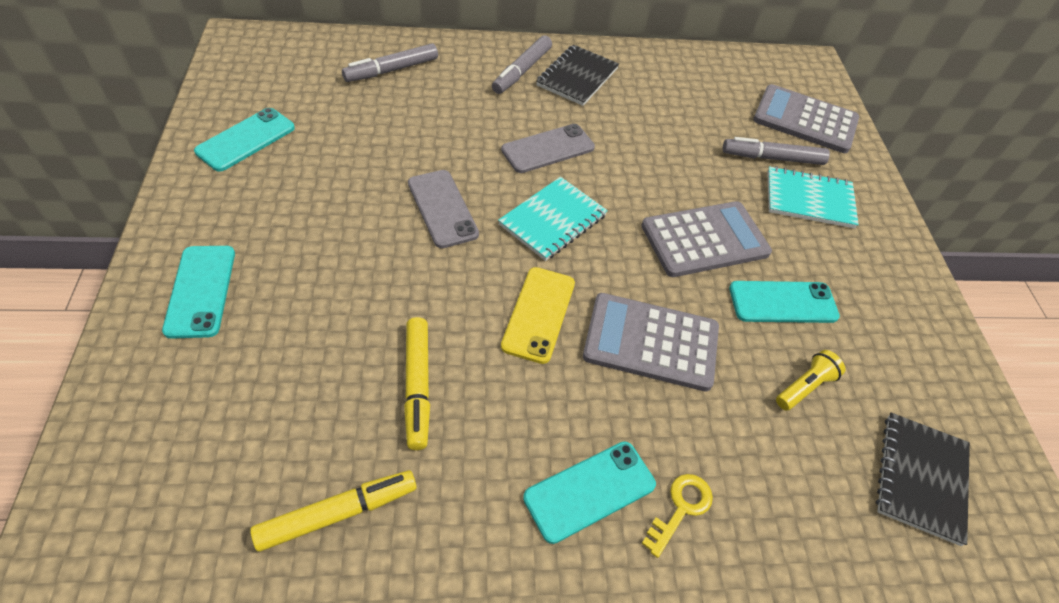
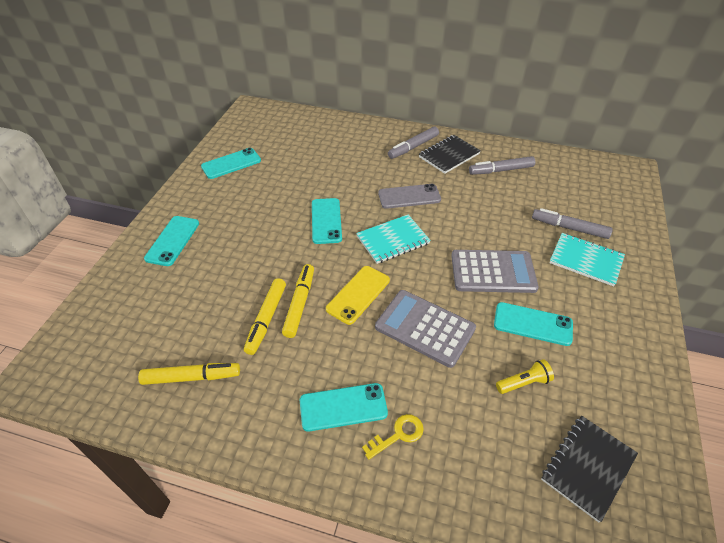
camera: 25 degrees right, 5 degrees down
grey marker [342,43,438,82] -> grey marker moved to [469,156,535,175]
grey phone [408,170,479,248] -> turquoise phone [312,198,342,244]
grey calculator [753,84,859,153] -> none
none -> yellow marker [282,264,314,338]

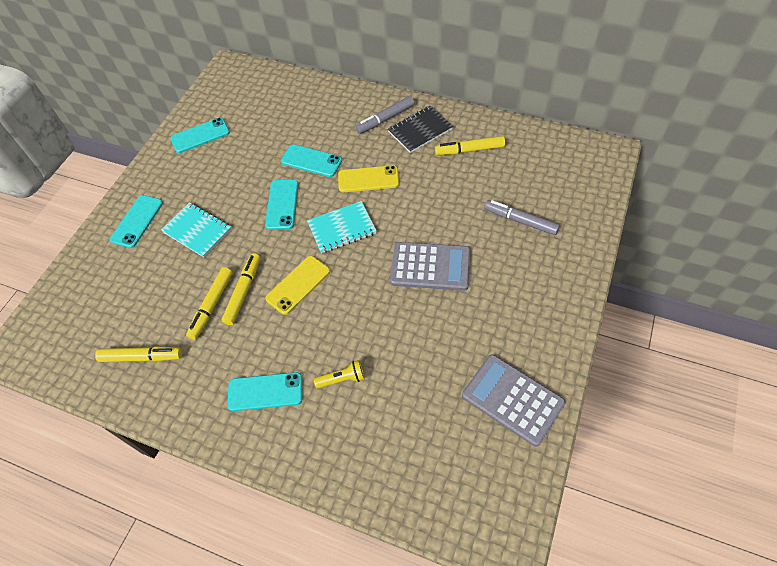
camera: 10 degrees right, 10 degrees up
yellow key [362,414,424,460] -> none
grey calculator [375,290,476,368] -> grey calculator moved to [462,354,566,447]
grey phone [378,184,441,209] -> yellow phone [338,165,399,192]
grey marker [469,156,535,175] -> yellow marker [435,136,505,155]
turquoise phone [494,302,573,346] -> turquoise phone moved to [281,144,342,177]
yellow flashlight [496,359,554,394] -> yellow flashlight moved to [314,360,365,389]
black notebook [541,416,638,523] -> none
turquoise notebook [550,233,625,286] -> turquoise notebook moved to [161,202,232,257]

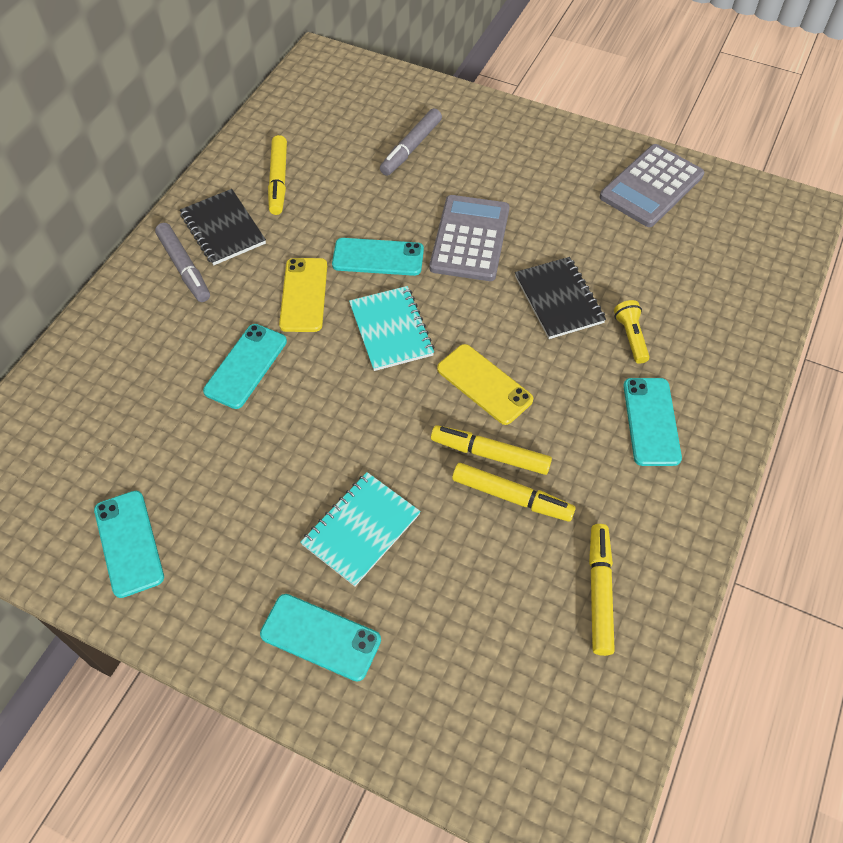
camera: 90 degrees left, 0 degrees up
turquoise phone [265,180,298,230] -> turquoise phone moved to [332,238,424,276]
none -> black notebook [515,257,606,339]

